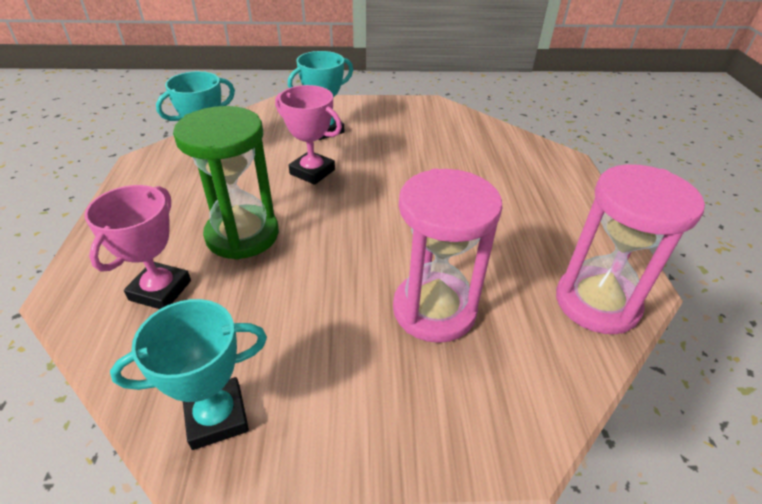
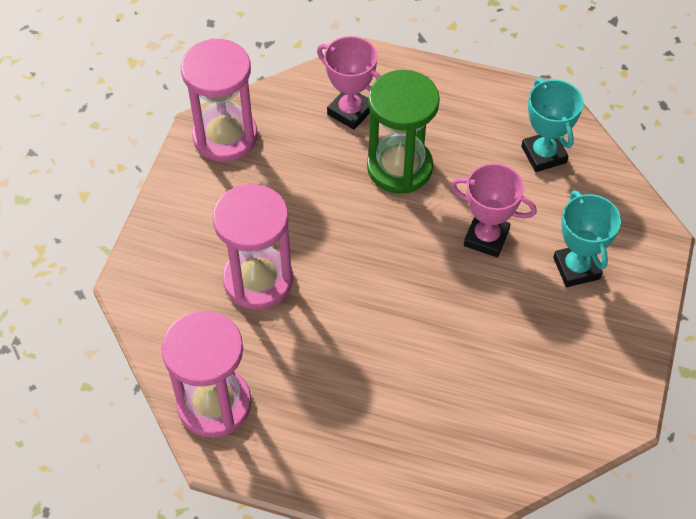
camera: 110 degrees right, 15 degrees up
turquoise trophy [110,299,267,450] -> pink hourglass [181,38,257,162]
pink trophy [275,85,342,185] -> pink trophy turned 60 degrees clockwise [451,163,537,257]

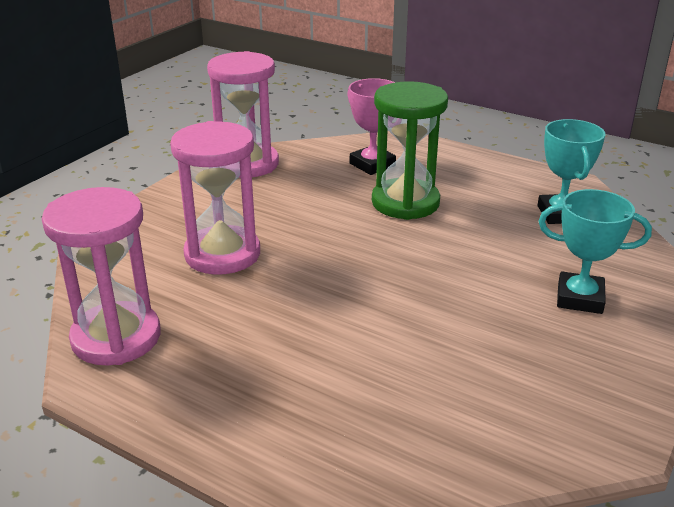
camera: 15 degrees right, 25 degrees down
pink trophy [451,163,537,257] -> none
turquoise trophy [553,190,621,287] -> turquoise trophy turned 75 degrees counterclockwise [538,189,652,314]

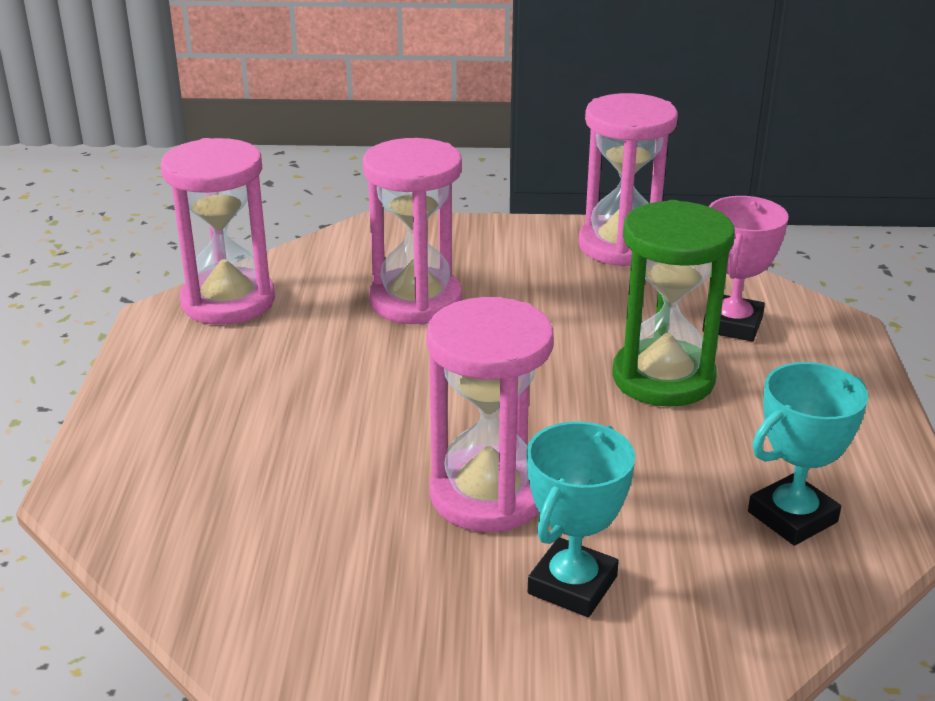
camera: 60 degrees right, 0 degrees up
turquoise trophy [538,189,652,314] -> turquoise trophy turned 45 degrees clockwise [527,421,635,617]
none -> pink hourglass [426,297,553,532]

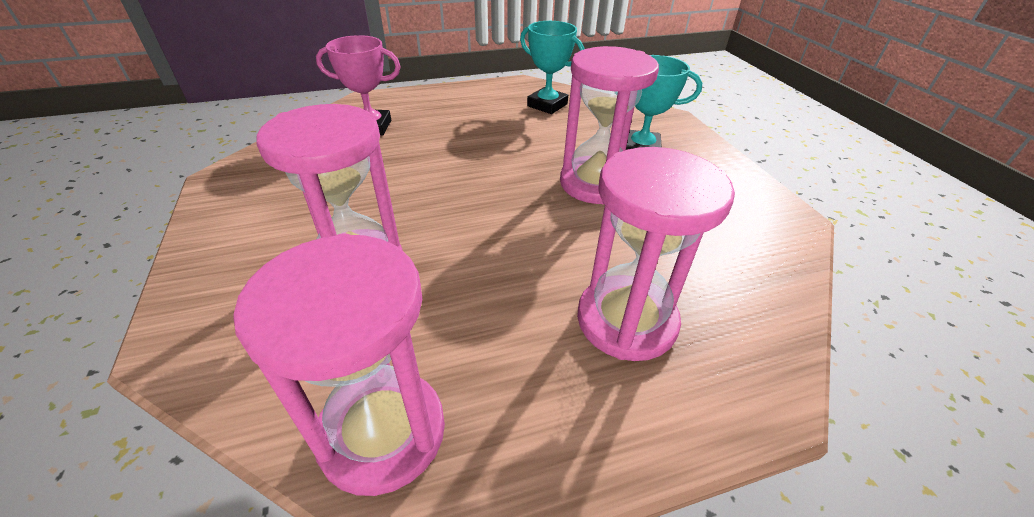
camera: 110 degrees left, 10 degrees up
pink hourglass [578,93,678,267] -> pink hourglass moved to [577,147,735,361]
green hourglass [612,200,735,407] -> none

